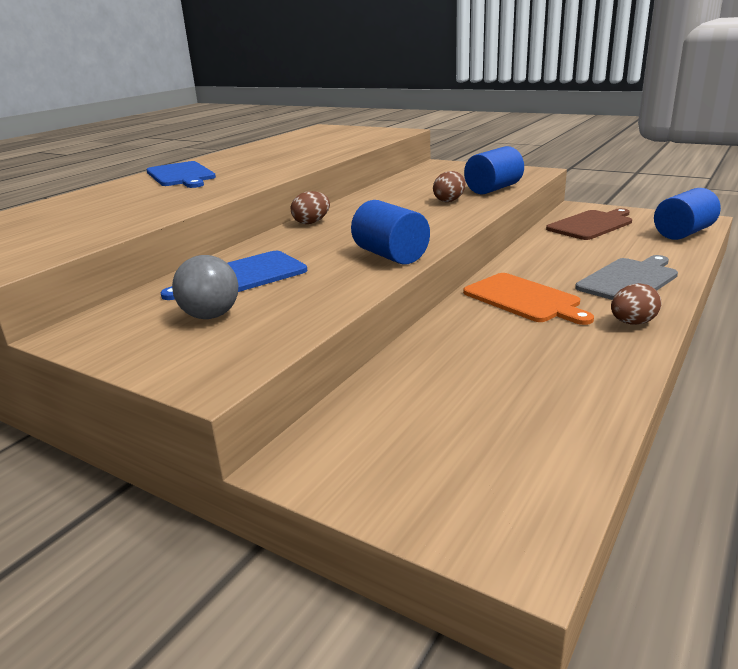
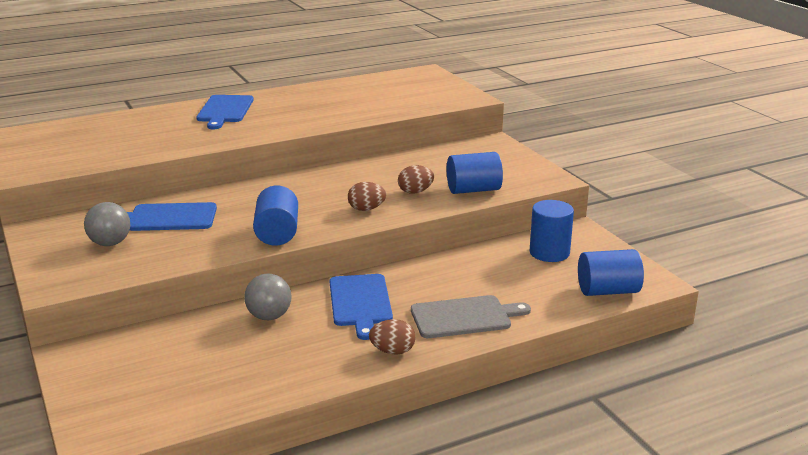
camera: 30 degrees right, 0 degrees up
brown egg [291,191,330,224] -> brown egg moved to [348,182,386,211]
orange cutting board [463,273,594,325] -> blue cutting board [330,274,393,340]
brown cutting board [546,208,632,240] -> blue cylinder [530,200,574,262]
none -> grey ball [244,274,292,320]

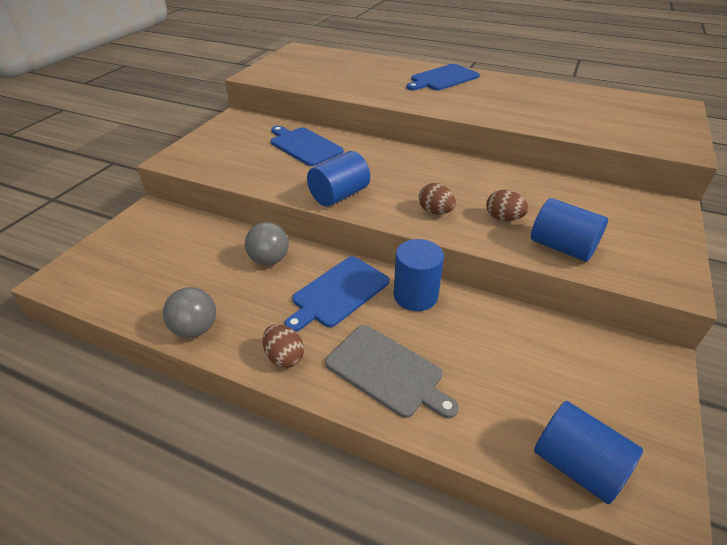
camera: 50 degrees right, 15 degrees up
grey ball [84,202,130,246] -> grey ball moved to [163,287,216,338]
blue cylinder [530,200,574,262] -> blue cylinder moved to [394,239,444,311]

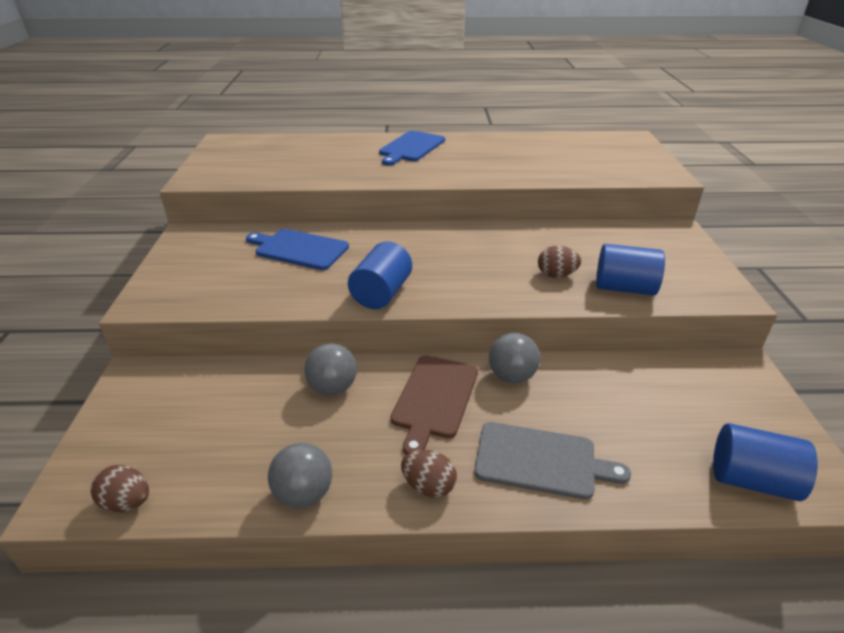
camera: 25 degrees left, 5 degrees down
blue cutting board [285,256,390,332] -> brown cutting board [390,355,478,455]
blue cylinder [394,239,444,311] -> grey ball [489,333,540,383]
brown egg [419,183,456,214] -> brown egg moved to [90,465,149,512]

